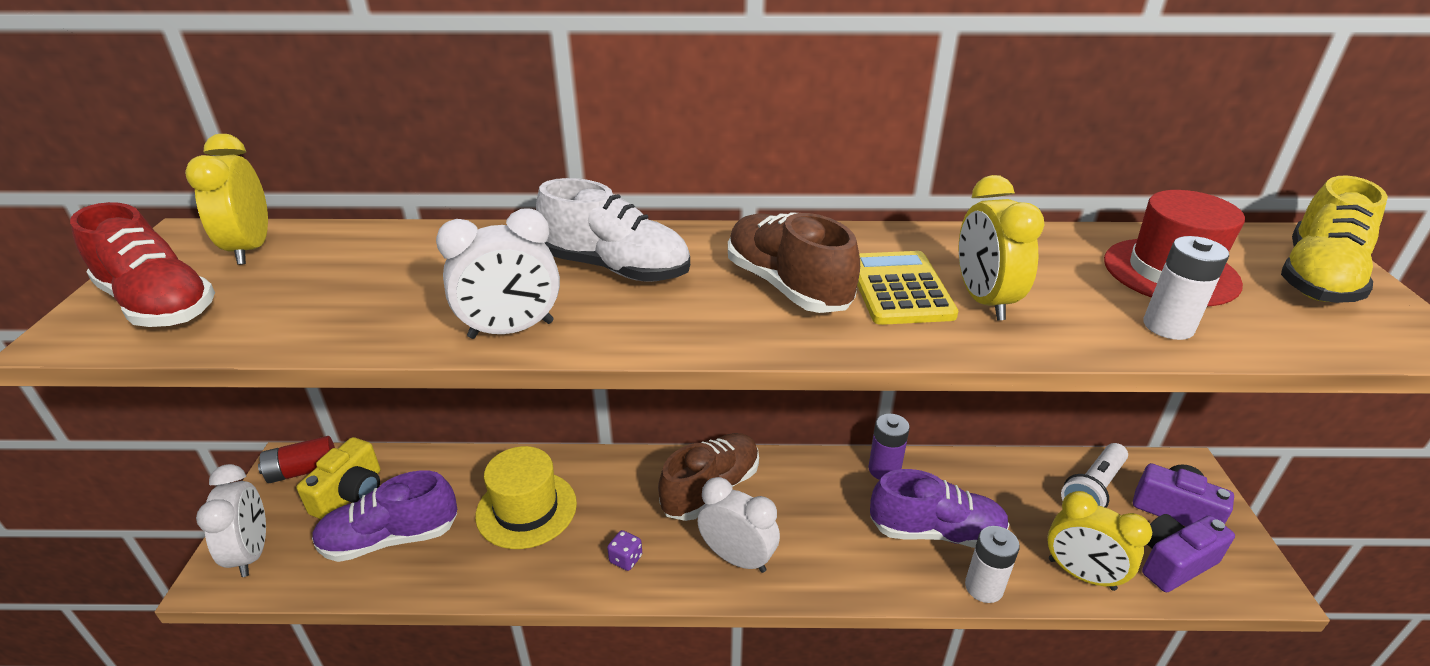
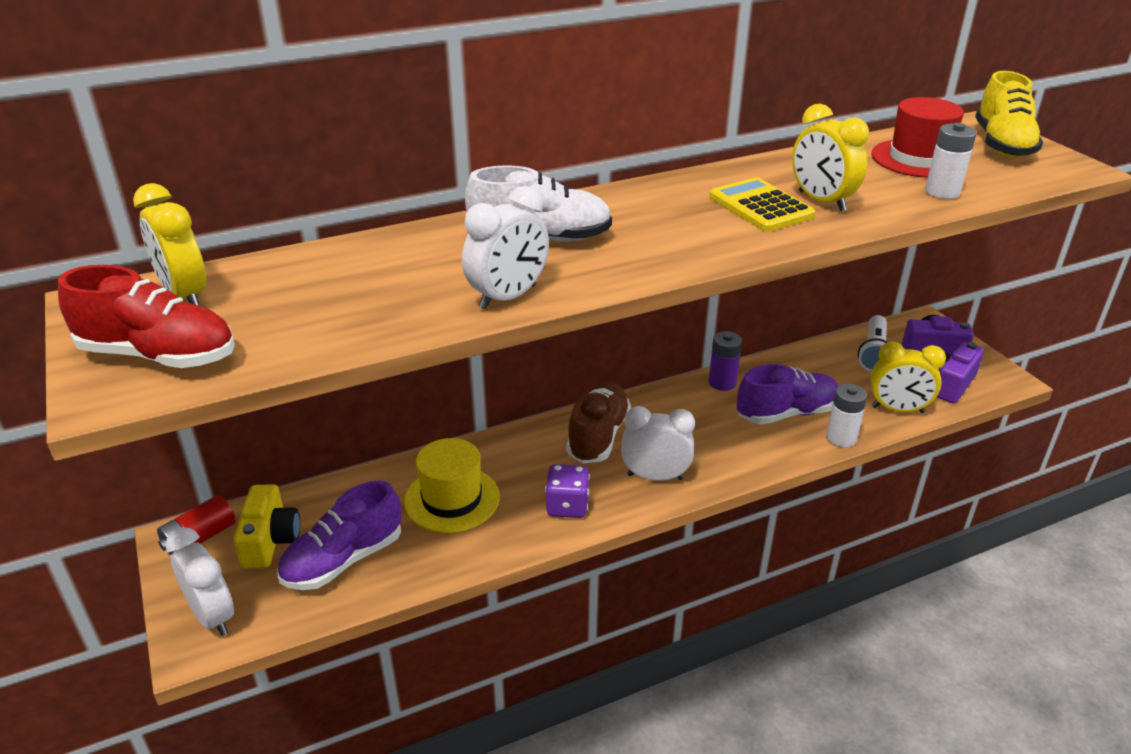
camera: 25 degrees left, 0 degrees up
purple dice [607,530,642,571] -> purple dice [545,464,590,518], size x1.68
brown shoe [728,212,860,313] -> none

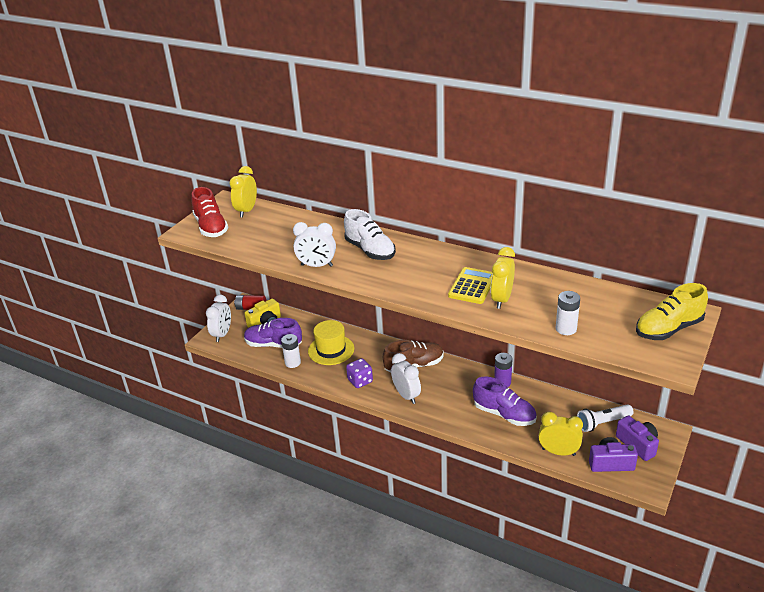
camera: 55 degrees right, 0 degrees up
white battery [826,383,867,447] -> white battery moved to [281,334,301,368]
yellow clock [870,341,946,413] -> yellow clock turned 135 degrees clockwise [538,411,583,456]
red hat [871,97,964,178] -> none

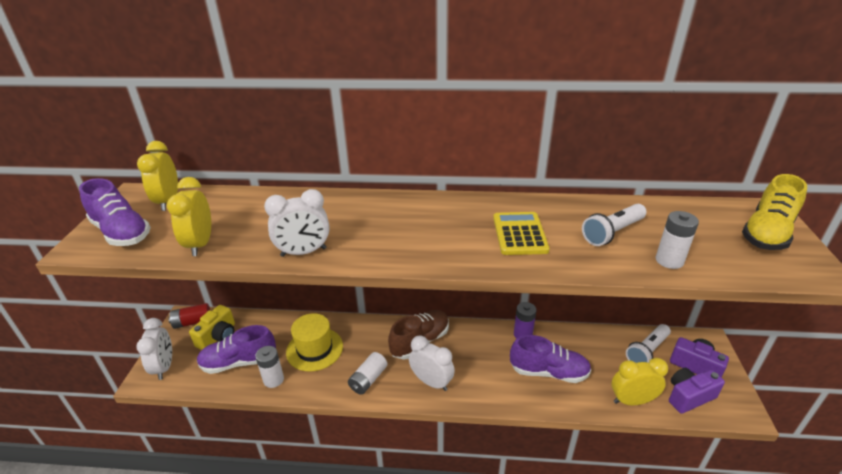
camera: 25 degrees left, 0 degrees up
red shoe [191,187,228,237] -> purple shoe [79,178,151,246]
white shoe [344,209,396,260] -> none
purple dice [346,358,373,388] -> white battery [348,352,387,395]
yellow clock [491,247,515,309] -> yellow clock moved to [167,177,211,256]
none -> white flashlight [582,204,646,246]

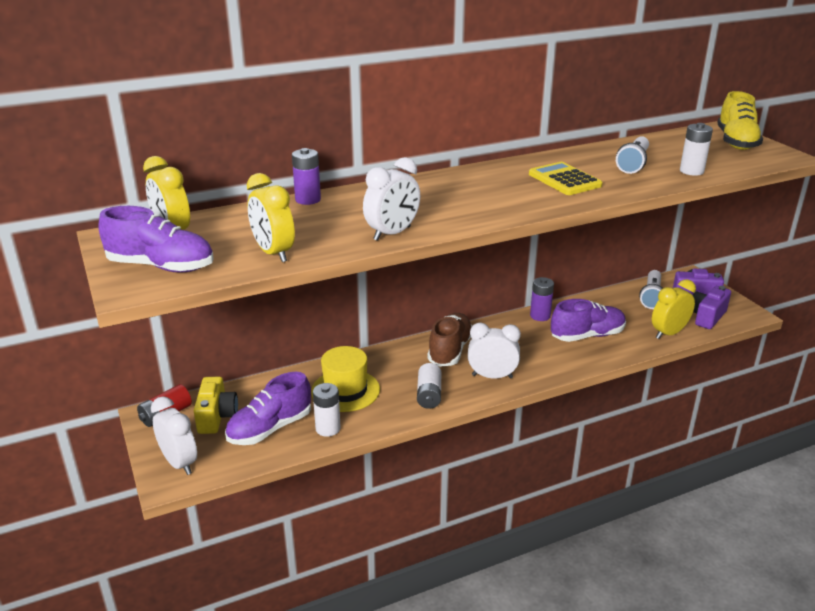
camera: 30 degrees left, 5 degrees down
none -> purple battery [292,148,321,205]

